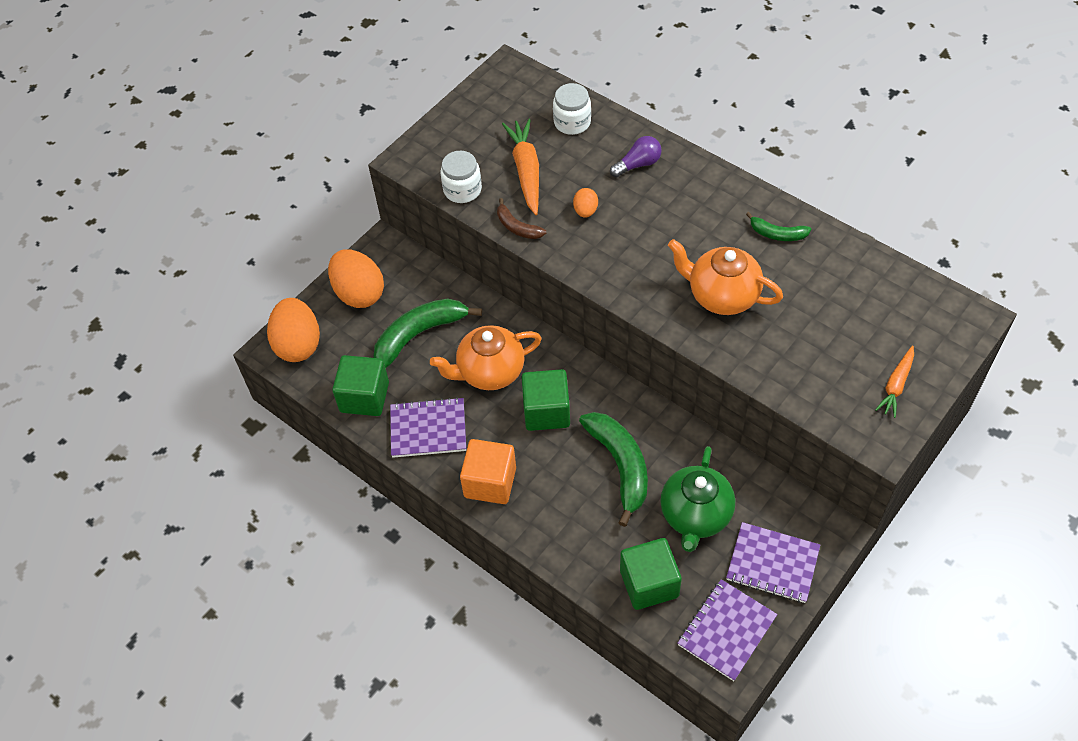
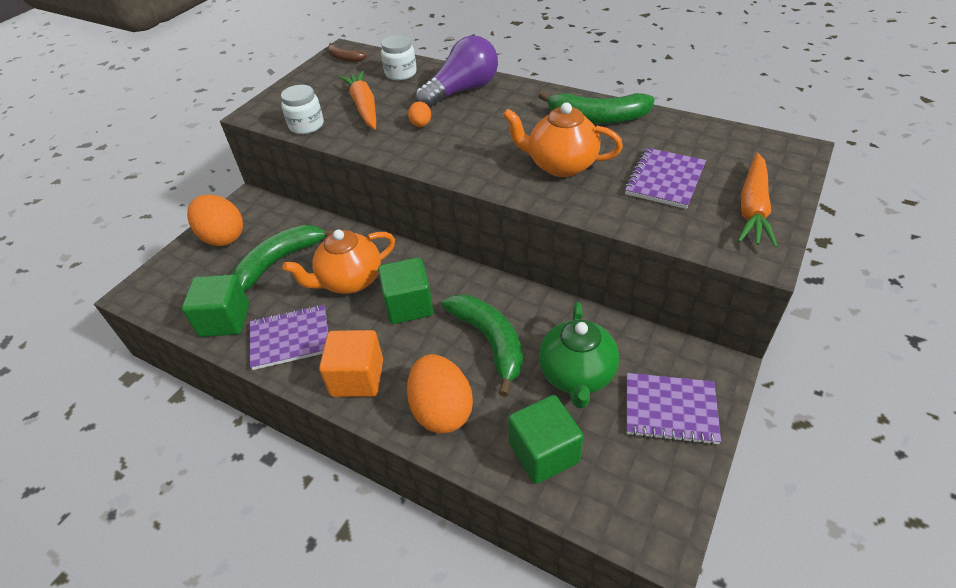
camera: 10 degrees left, 10 degrees down
orange egg [267,298,320,362] -> orange egg moved to [407,354,473,434]
brown banana [497,198,546,239] -> brown banana moved to [328,43,367,62]
purple light bulb [610,136,662,177] -> purple light bulb [416,36,498,108], size x1.89
purple notebook [678,579,777,681] -> purple notebook moved to [624,148,706,209]
green banana [746,212,811,241] -> green banana [538,91,655,124], size x1.90
orange carrot [875,346,914,418] -> orange carrot [738,153,778,247], size x1.62

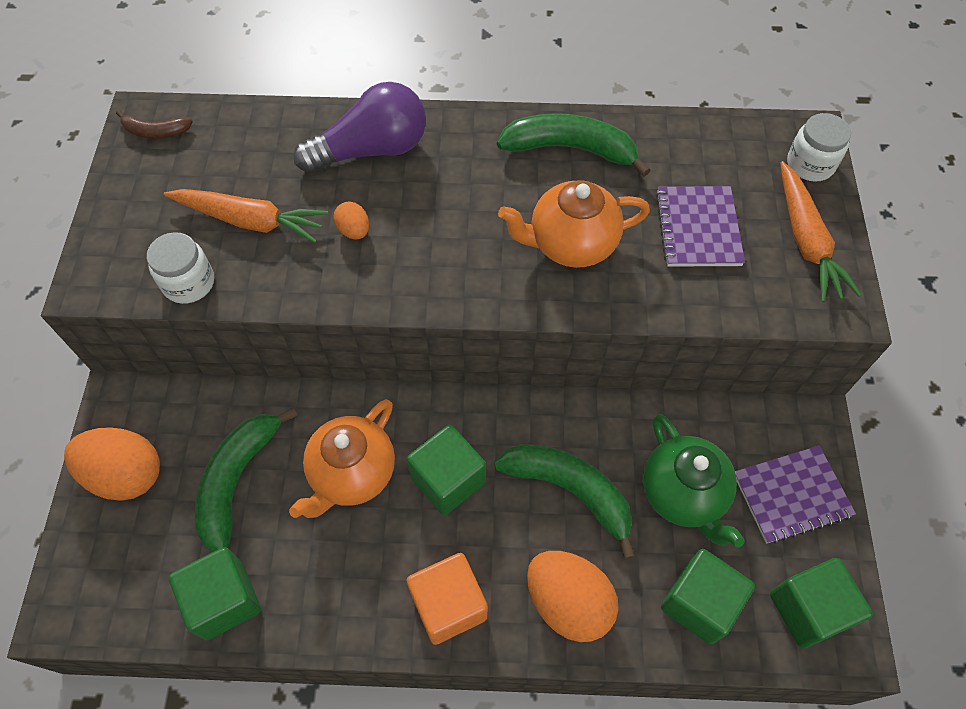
camera: 30 degrees left, 15 degrees up
purple notebook [250,305,328,370] -> none
orange carrot [339,71,376,129] -> orange carrot turned 150 degrees clockwise [164,189,328,243]
white jar [381,35,417,80] -> white jar moved to [787,113,851,182]
purple light bulb [416,36,498,108] -> purple light bulb turned 45 degrees clockwise [294,82,426,174]
green banana [538,91,655,124] -> green banana turned 150 degrees counterclockwise [497,113,651,177]
none -> green cube [770,558,873,649]

